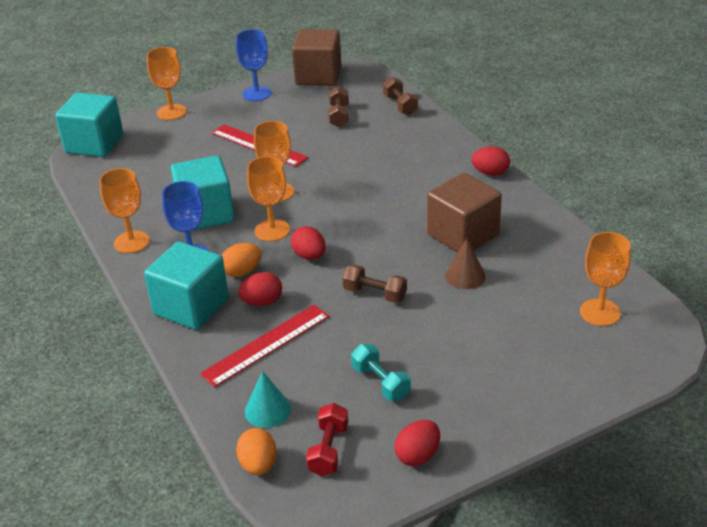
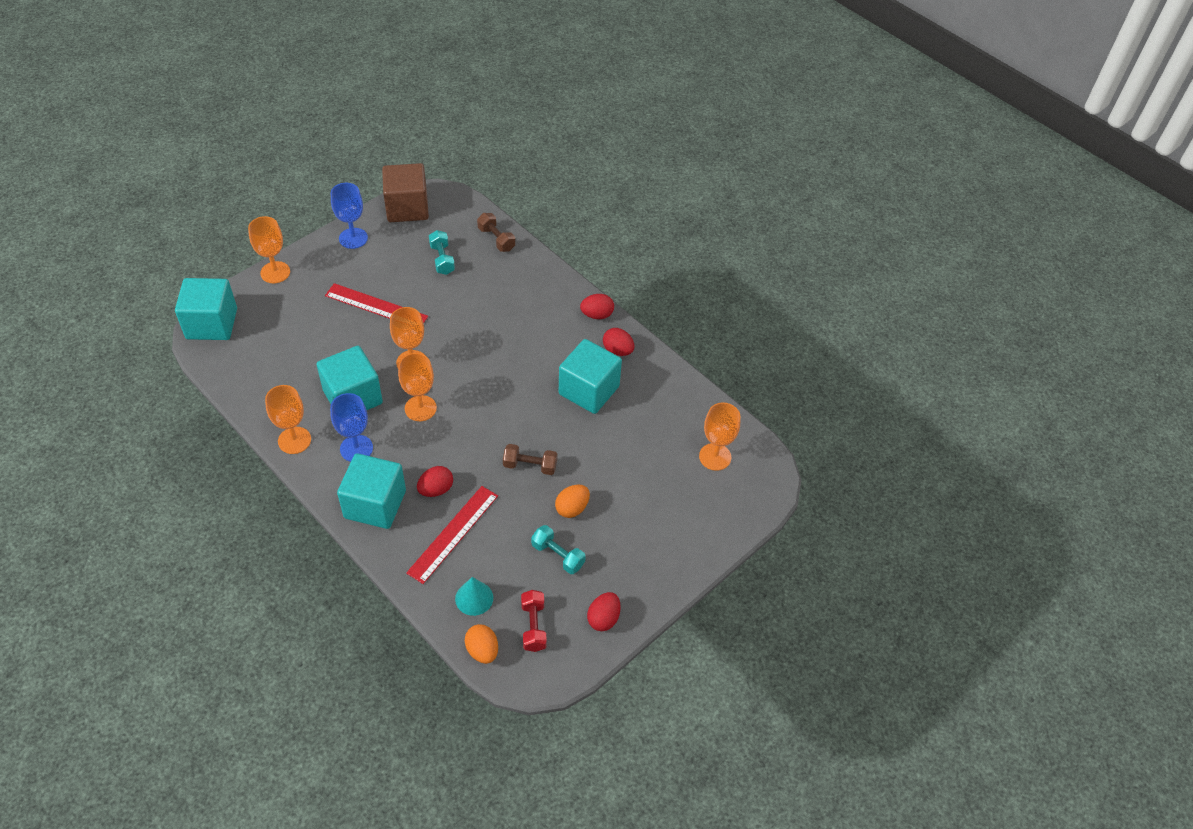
camera: 20 degrees left, 15 degrees up
orange egg [222,243,262,277] -> orange egg moved to [555,485,590,518]
red egg [291,226,326,260] -> red egg moved to [603,328,634,356]
brown dumbbell [328,86,349,127] -> turquoise dumbbell [429,230,455,275]
brown cube [427,173,502,253] -> turquoise cube [559,339,622,414]
brown cone [445,238,486,289] -> none

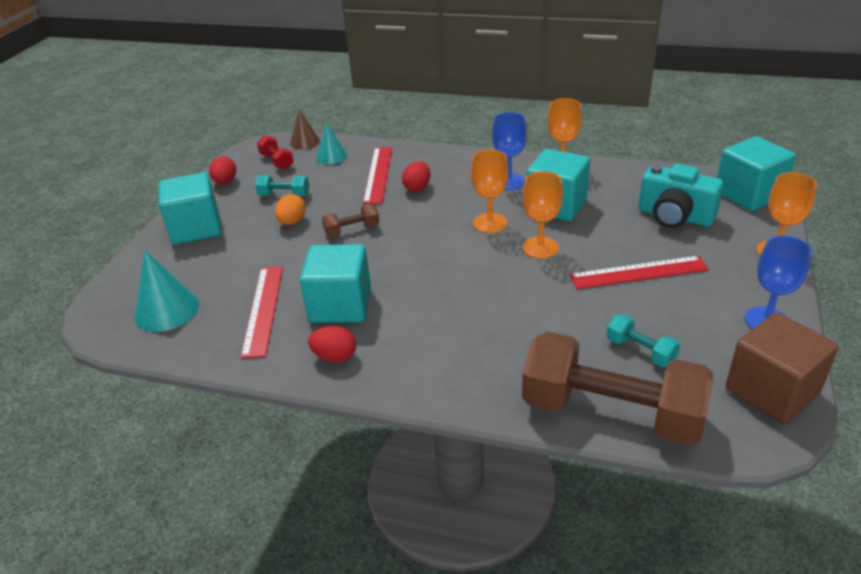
camera: 155 degrees right, 15 degrees down
turquoise cube [337,453,406,529] -> turquoise cube moved to [159,172,221,244]
orange egg [465,624,498,664] -> brown cone [290,110,320,149]
brown dumbbell [477,213,515,252] -> brown dumbbell [522,331,713,445], size x2.31
red egg [580,294,614,319] -> none
orange goblet [699,402,741,471] -> turquoise cone [135,250,199,332]
none -> red ruler [241,266,283,358]
none -> turquoise camera [639,164,724,228]

